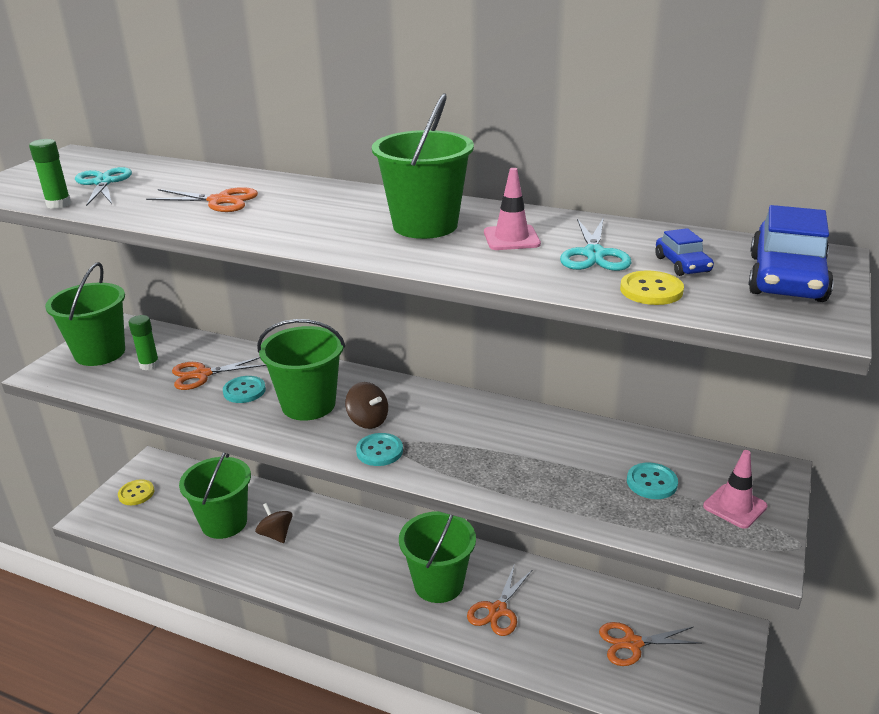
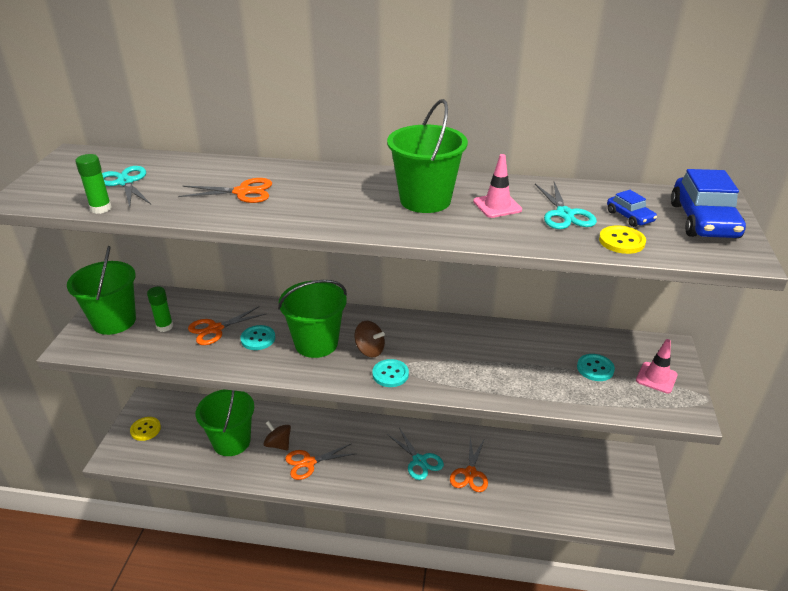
camera: 15 degrees left, 5 degrees up
green bucket [399,511,476,603] -> turquoise scissors [387,428,444,480]
orange scissors [599,622,702,666] -> orange scissors moved to [285,443,355,480]

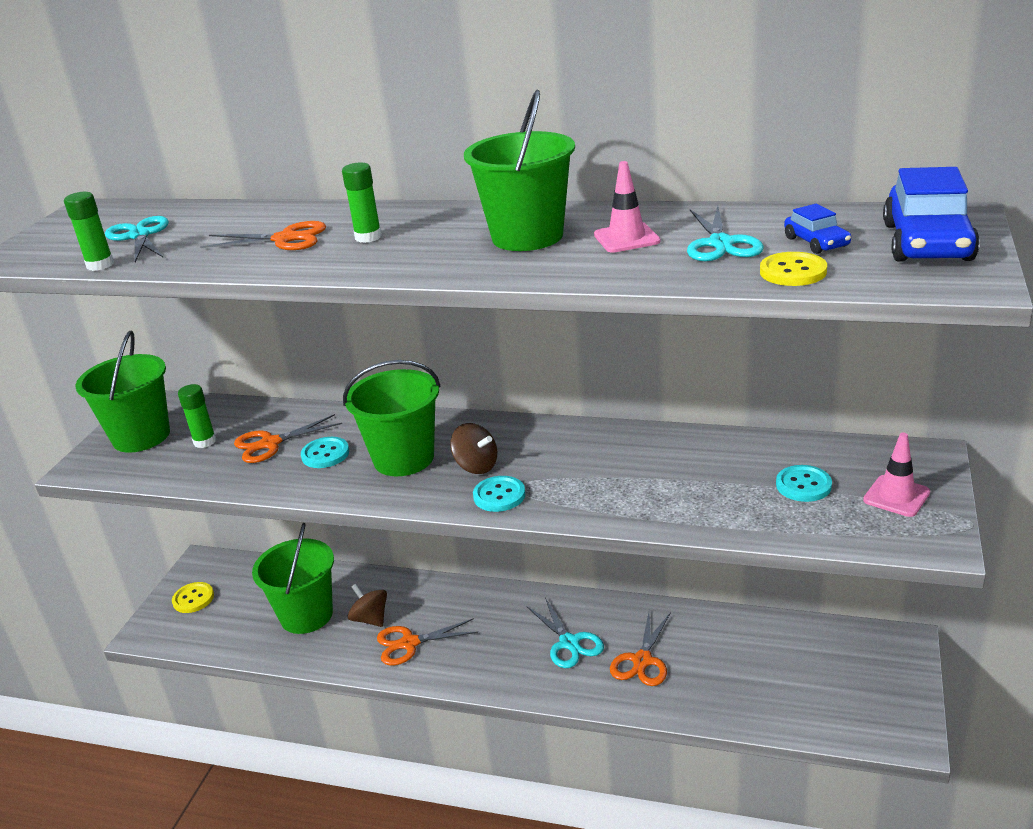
camera: 10 degrees right, 5 degrees down
none -> green glue stick [342,162,382,243]

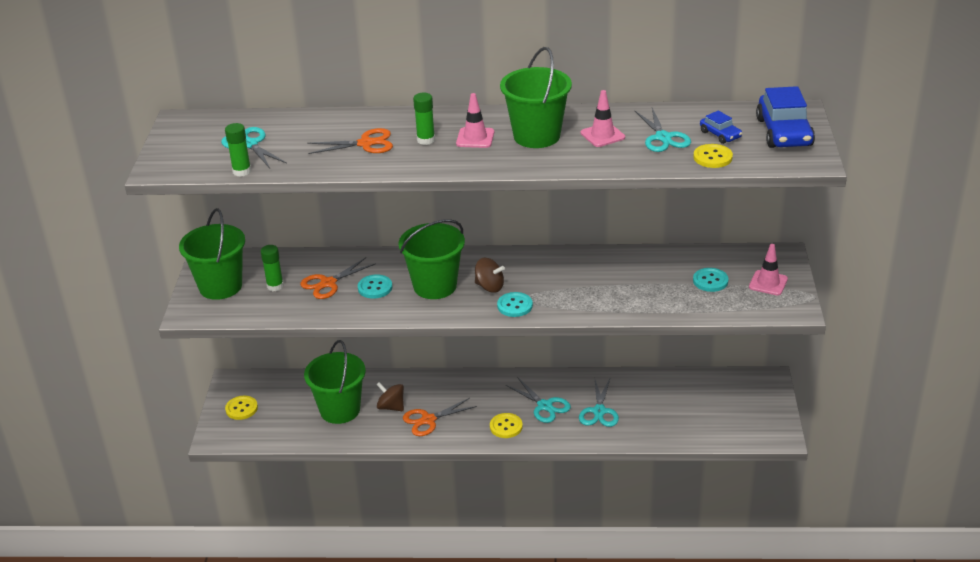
camera: 15 degrees left, 5 degrees up
orange scissors [610,612,671,686] -> turquoise scissors [579,379,619,427]
none -> pink traffic cone [456,93,494,148]
none -> yellow button [490,413,523,438]

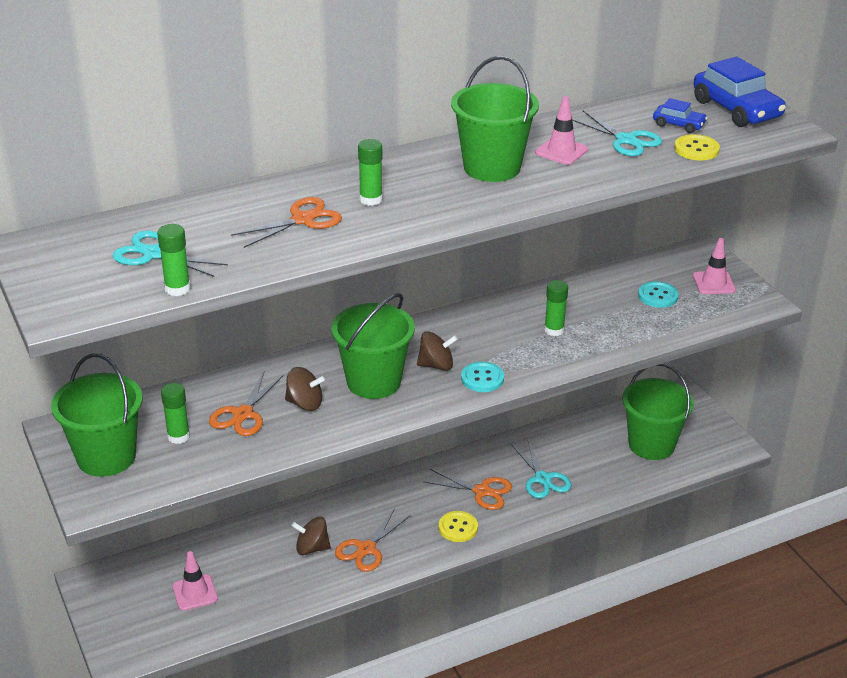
camera: 30 degrees left, 0 degrees up
yellow button [225,396,258,420] -> none
green bucket [304,340,366,424] -> green bucket moved to [623,363,694,460]
turquoise button [358,275,392,298] -> brown spinning top [285,367,325,411]
pink traffic cone [456,93,494,148] -> pink traffic cone moved to [172,551,218,611]
turquoise scissors [506,377,571,423] -> orange scissors [423,469,512,510]
none -> green glue stick [544,280,568,336]

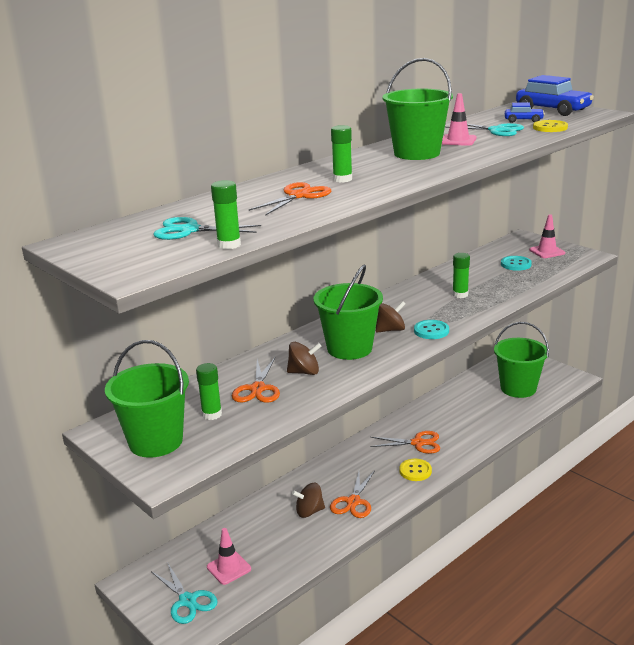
camera: 15 degrees left, 10 degrees down
turquoise scissors [511,440,572,498] -> turquoise scissors moved to [151,562,218,624]

